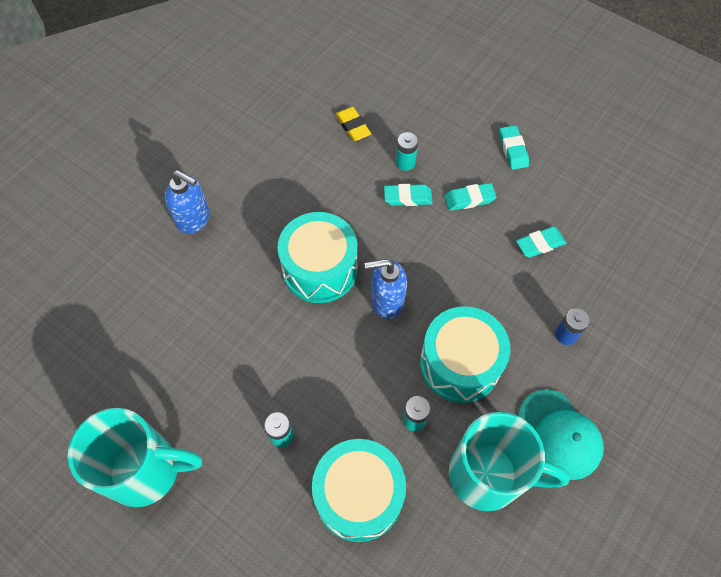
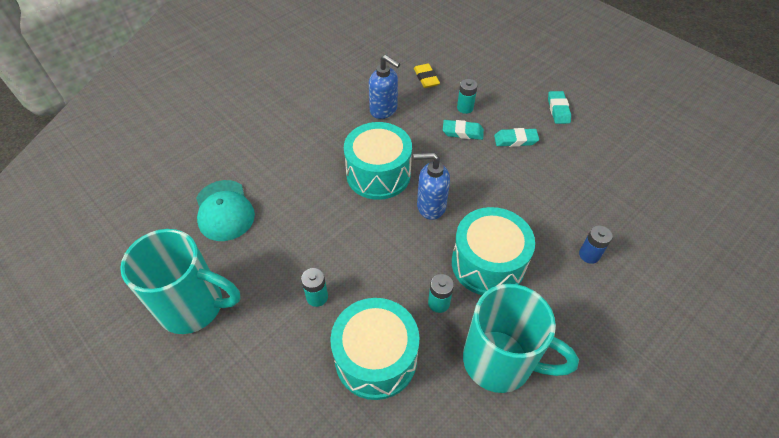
camera: 10 degrees right, 10 degrees down
blue soap dispenser [164,170,210,234] -> blue soap dispenser moved to [369,55,400,119]
turquoise eraser [516,226,566,258] -> none
turquoise cap [518,389,604,480] -> turquoise cap moved to [196,180,255,241]

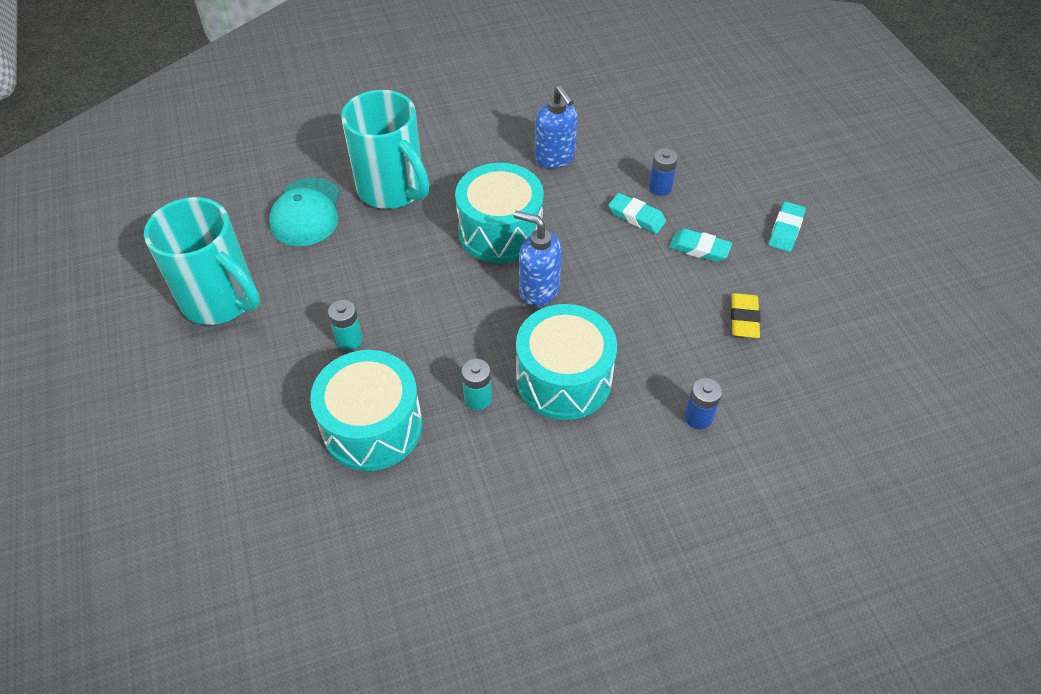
camera: 25 degrees right, 0 degrees up
yellow eraser [414,64,440,88] -> yellow eraser moved to [731,293,761,338]
turquoise battery [457,79,478,114] -> blue battery [649,148,678,196]
turquoise mug [463,284,579,393] -> turquoise mug moved to [341,90,429,209]

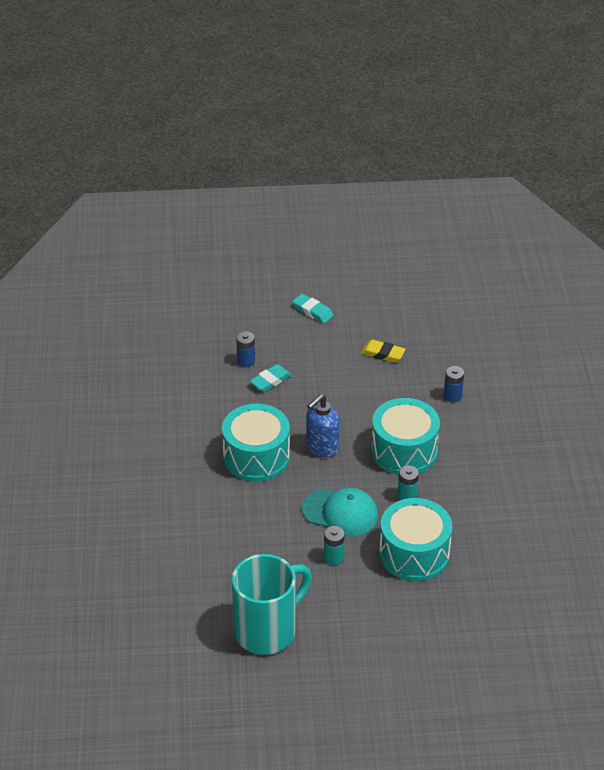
camera: 75 degrees left, 10 degrees down
turquoise cap [269,177,340,246] -> turquoise cap moved to [302,488,378,536]
turquoise mug [341,90,429,209] -> none
blue soap dispenser [535,85,578,168] -> none
turquoise eraser [669,229,732,262] -> none

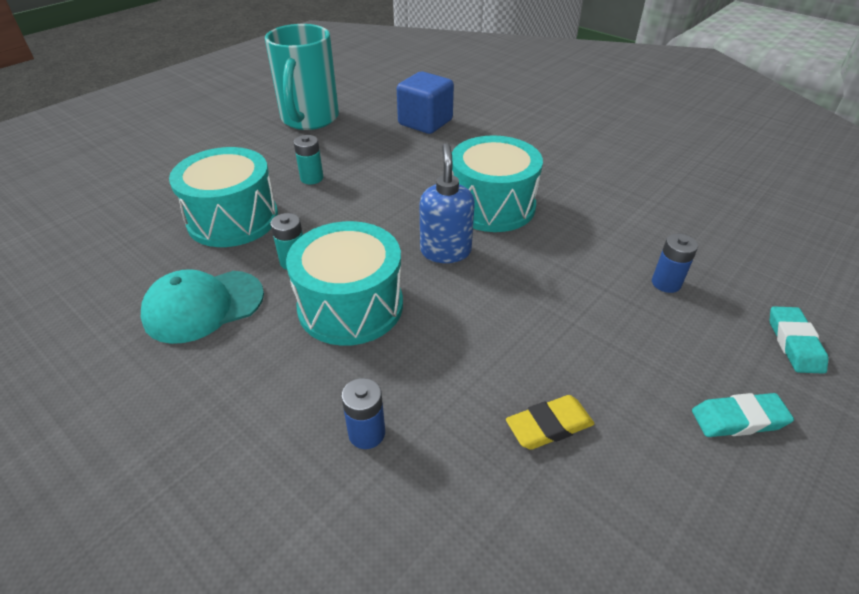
camera: 135 degrees right, 0 degrees up
turquoise eraser [250,364,292,392] -> turquoise eraser moved to [770,306,828,374]
turquoise cap [302,488,378,536] -> turquoise cap moved to [141,269,264,344]
none -> blue cube [397,72,454,134]

